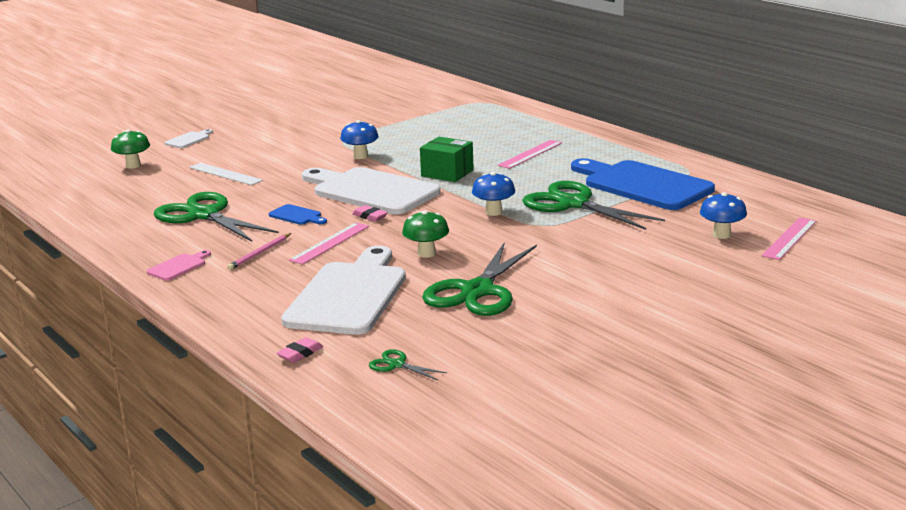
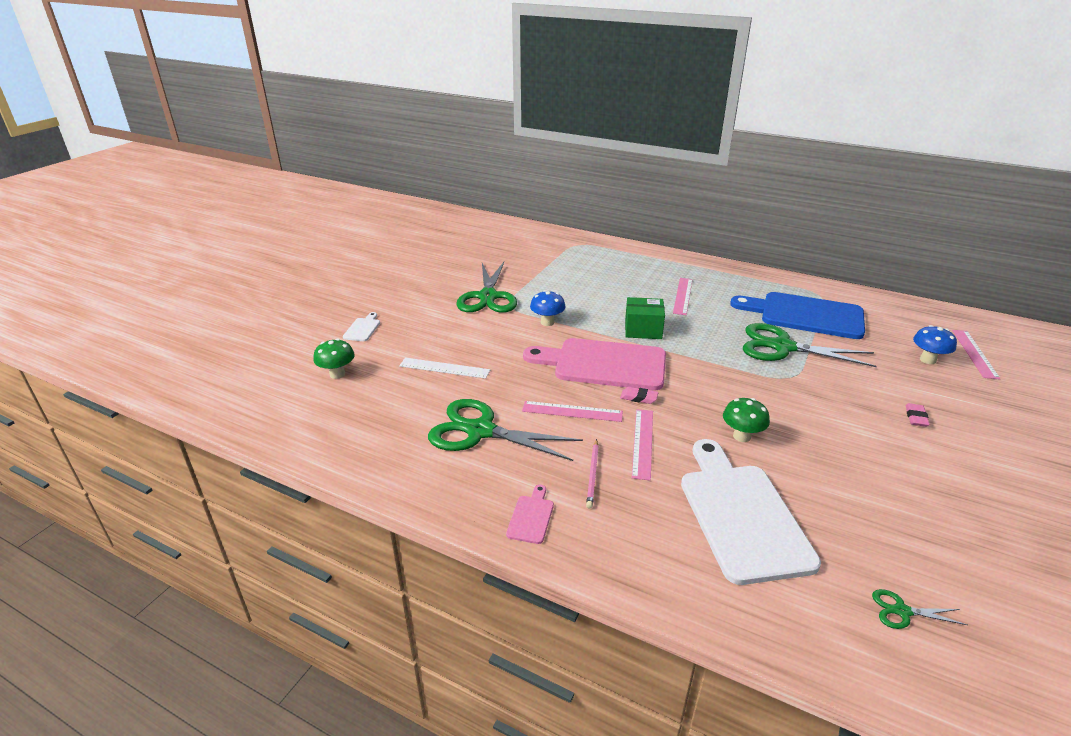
camera: 25 degrees left, 10 degrees up
blue cutting board [269,204,327,225] -> pink ruler [522,401,623,422]
pink eraser [276,337,323,363] -> pink eraser moved to [905,403,930,427]
white cutting board [302,167,440,214] -> pink cutting board [523,338,666,390]
green scissors [422,242,537,316] -> green scissors moved to [456,262,517,313]
blue mushroom [472,172,515,216] -> none

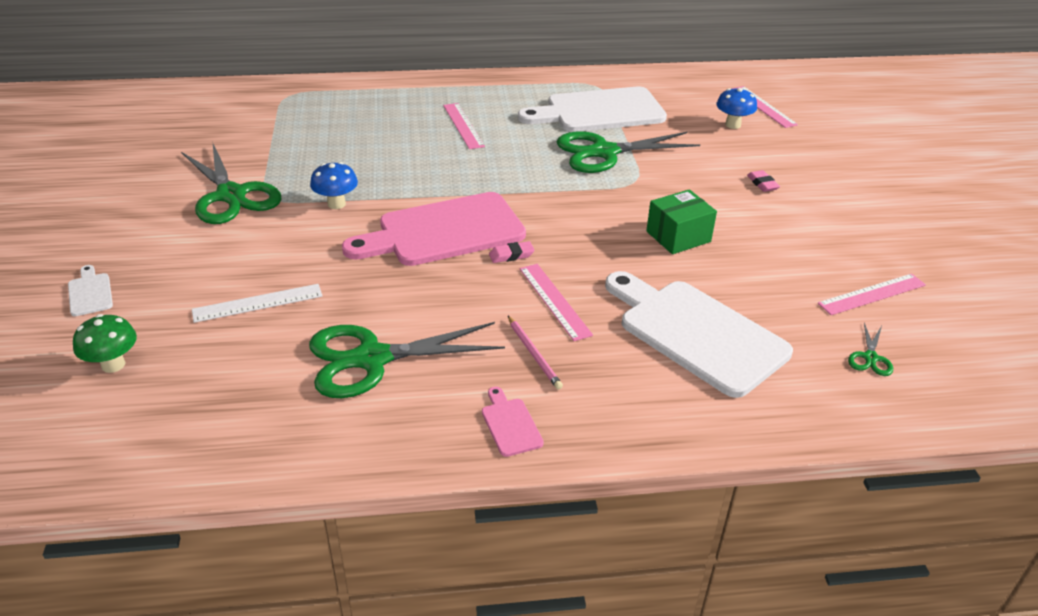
camera: 35 degrees left, 5 degrees up
pink ruler [522,401,623,422] -> pink ruler moved to [818,274,926,315]
green box [625,297,665,339] -> green box moved to [646,189,717,254]
green mushroom [723,398,770,442] -> none
blue cutting board [730,292,865,339] -> white cutting board [518,87,667,132]
green scissors [872,589,967,629] -> green scissors turned 45 degrees counterclockwise [848,323,893,376]

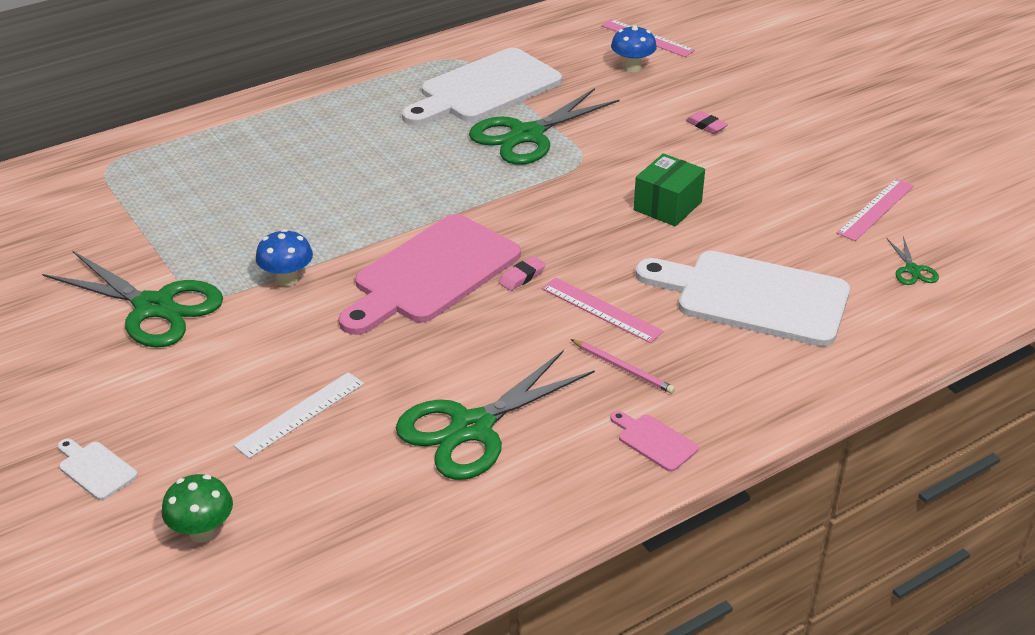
camera: 25 degrees left, 0 degrees up
pink ruler [443,103,485,149] -> none

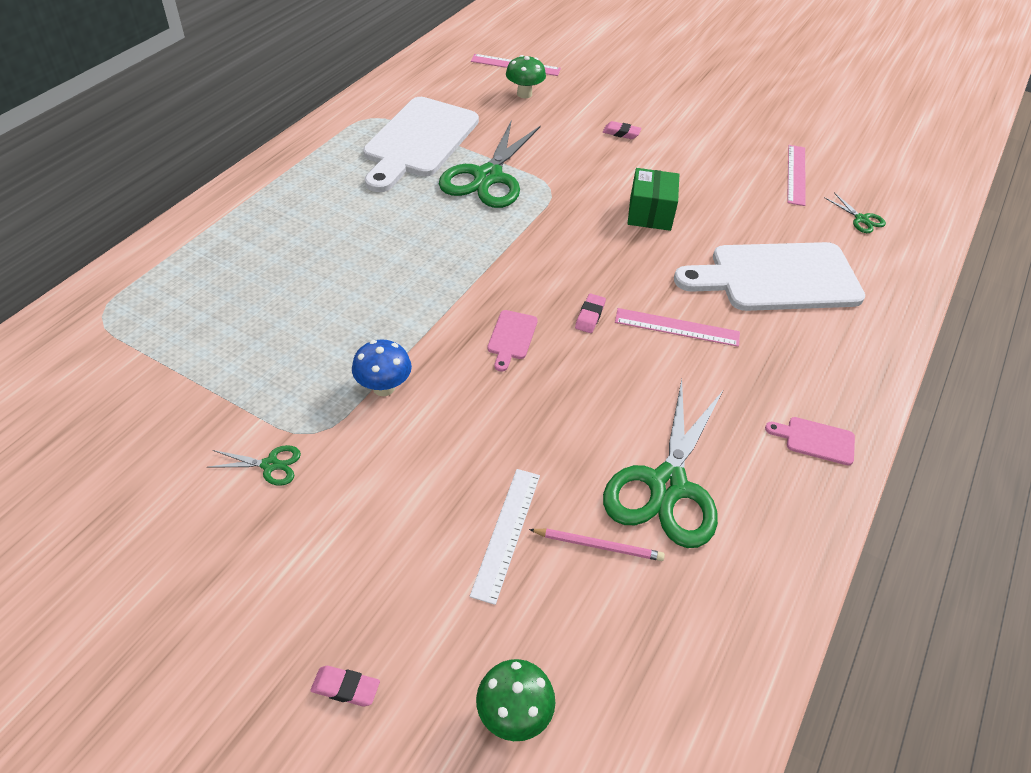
camera: 30 degrees left, 10 degrees up
green scissors [42,251,223,348] -> green scissors [209,445,301,486], size x0.42
white cutting board [58,439,138,500] -> pink eraser [310,666,380,706]
pink cutting board [339,214,521,335] -> pink cutting board [487,310,538,372], size x0.40
pink pencil [571,339,675,394] -> pink pencil moved to [529,529,665,561]
blue mushroom [611,25,657,72] -> green mushroom [506,55,546,98]

